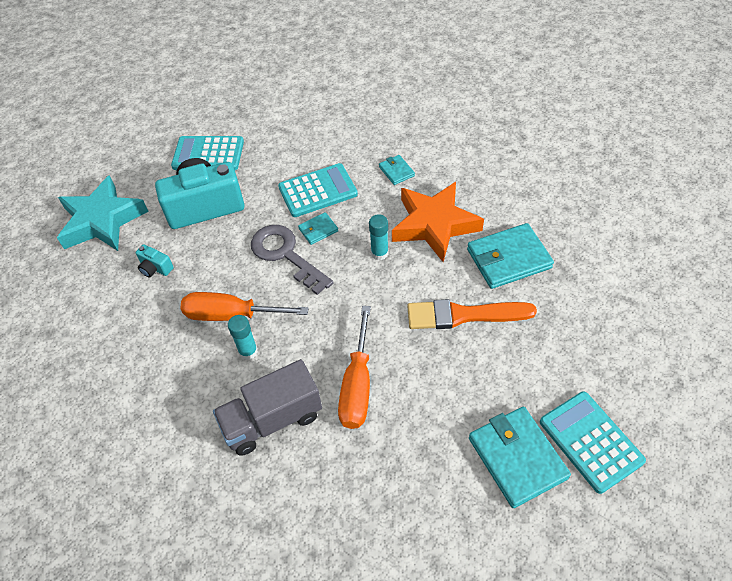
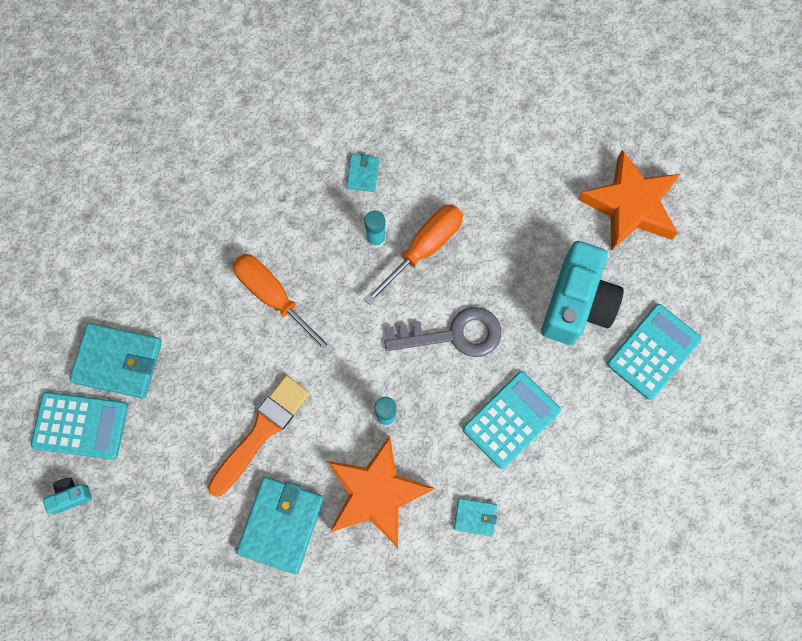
camera: 125 degrees right, 20 degrees up
turquoise star [57,175,149,251] -> orange star [578,150,680,251]
turquoise camera [136,244,174,277] -> turquoise camera moved to [43,478,92,514]
grey truck [213,359,322,456] -> none
turquoise calculator [278,163,358,217] -> turquoise calculator turned 150 degrees counterclockwise [463,371,561,469]
turquoise wallet [298,212,338,245] -> turquoise wallet moved to [346,154,379,192]

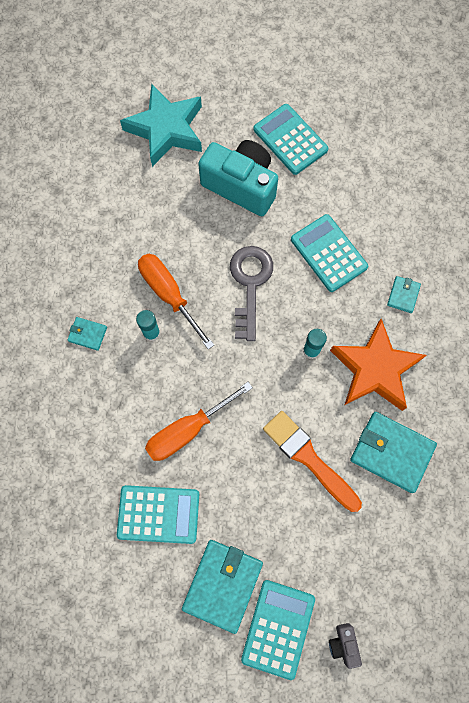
camera: 80 degrees left, 0 degrees up
turquoise camera [43,478,92,514] -> grey camera [329,623,362,669]
orange star [578,150,680,251] -> turquoise star [120,84,202,167]
none -> turquoise calculator [117,485,199,544]

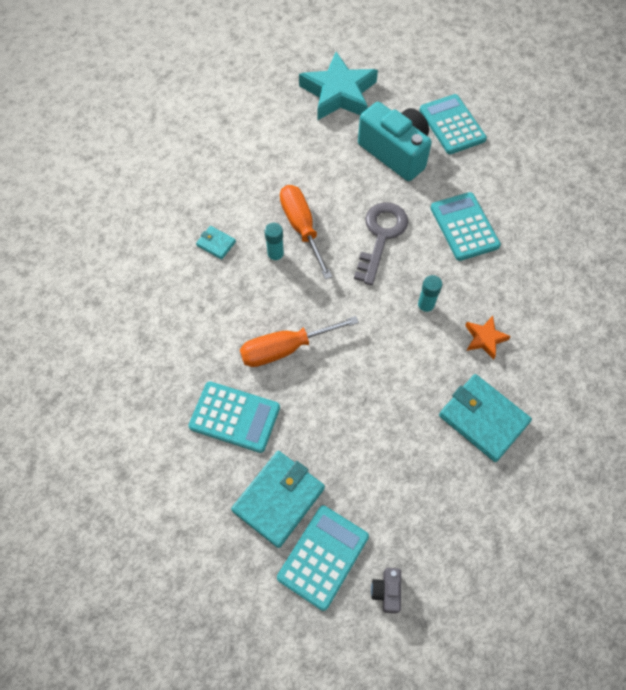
camera: 15 degrees right, 10 degrees down
orange brush [263,411,362,512] -> none
orange star [330,319,426,411] -> orange star [465,316,511,360], size x0.48
turquoise wallet [387,276,421,313] -> none

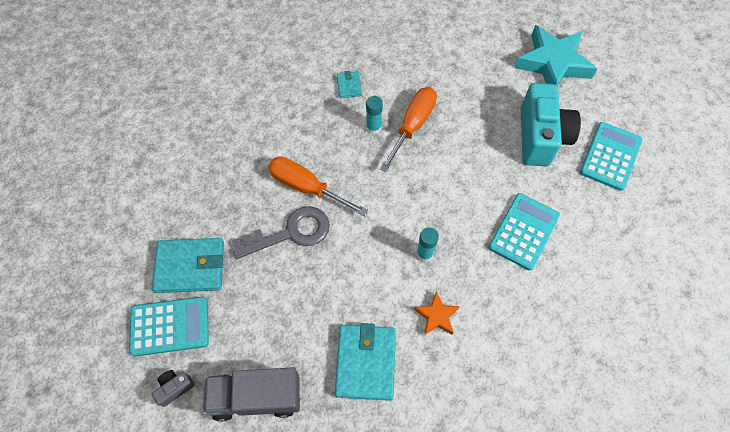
camera: 50 degrees right, 0 degrees up
turquoise calculator [188,381,280,453] -> none
grey key [354,202,408,285] -> grey key moved to [232,206,330,259]
none -> grey truck [203,367,300,421]

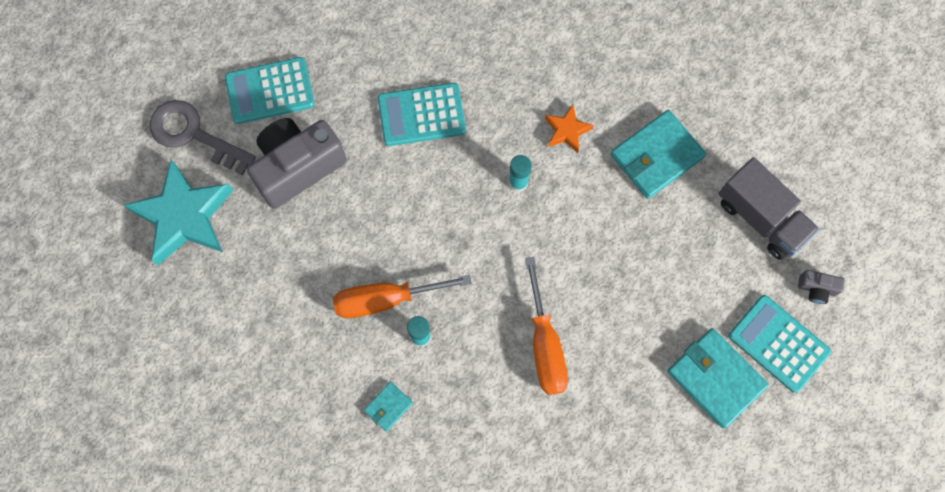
camera: 130 degrees left, 10 degrees up
grey key [232,206,330,259] -> grey key moved to [150,100,256,175]
turquoise camera [521,83,581,166] -> grey camera [247,118,347,209]

